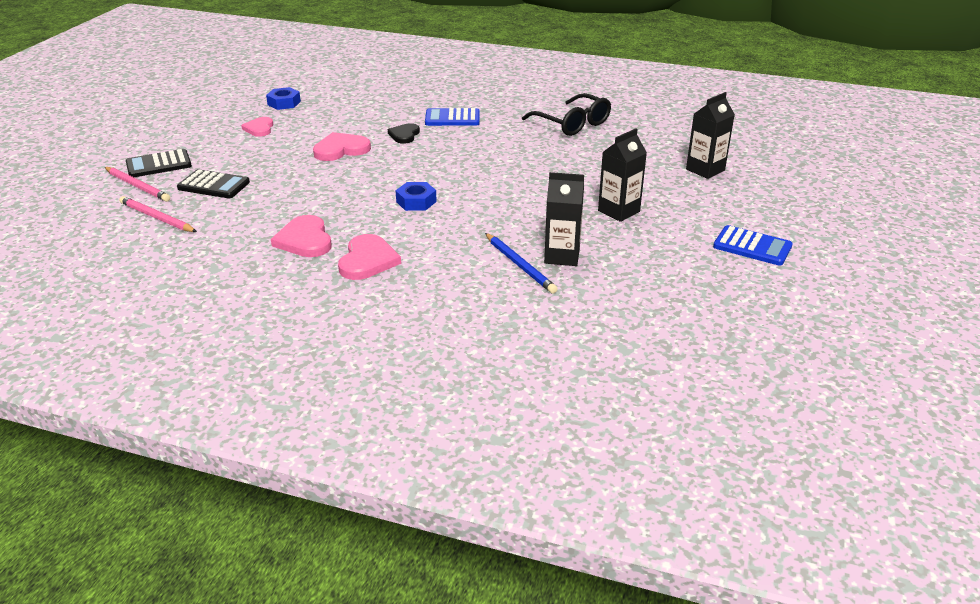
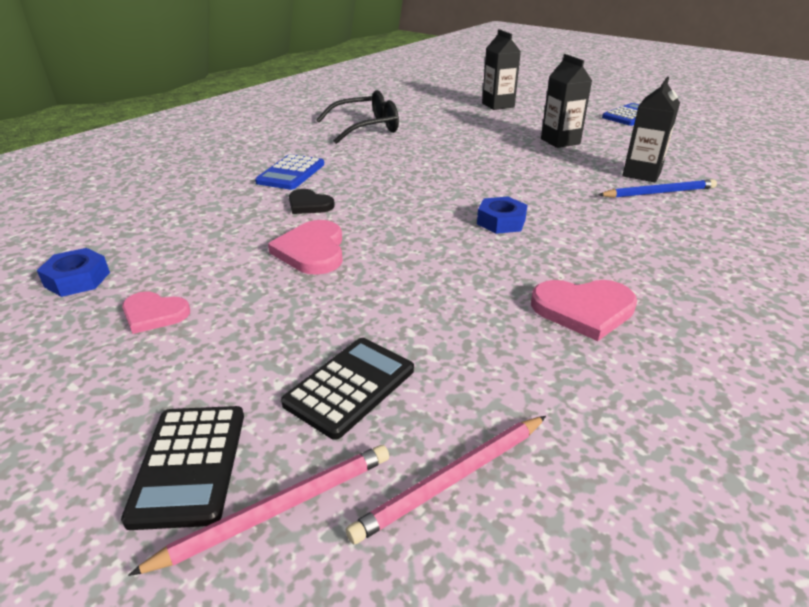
camera: 70 degrees left, 0 degrees up
pink heart [338,234,401,280] -> none

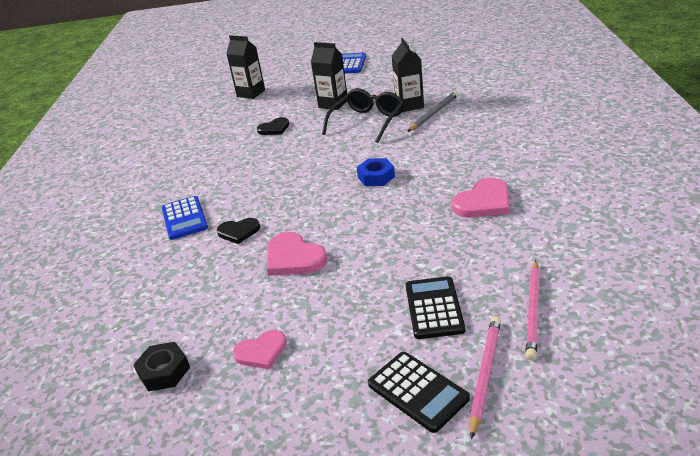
camera: 35 degrees left, 0 degrees up
blue nut [37,248,110,297] -> black nut [133,342,190,392]
black glasses [316,90,399,144] -> black glasses moved to [322,88,404,143]
blue pencil [598,179,717,198] -> grey pencil [407,91,458,132]
none -> black heart [257,117,289,135]

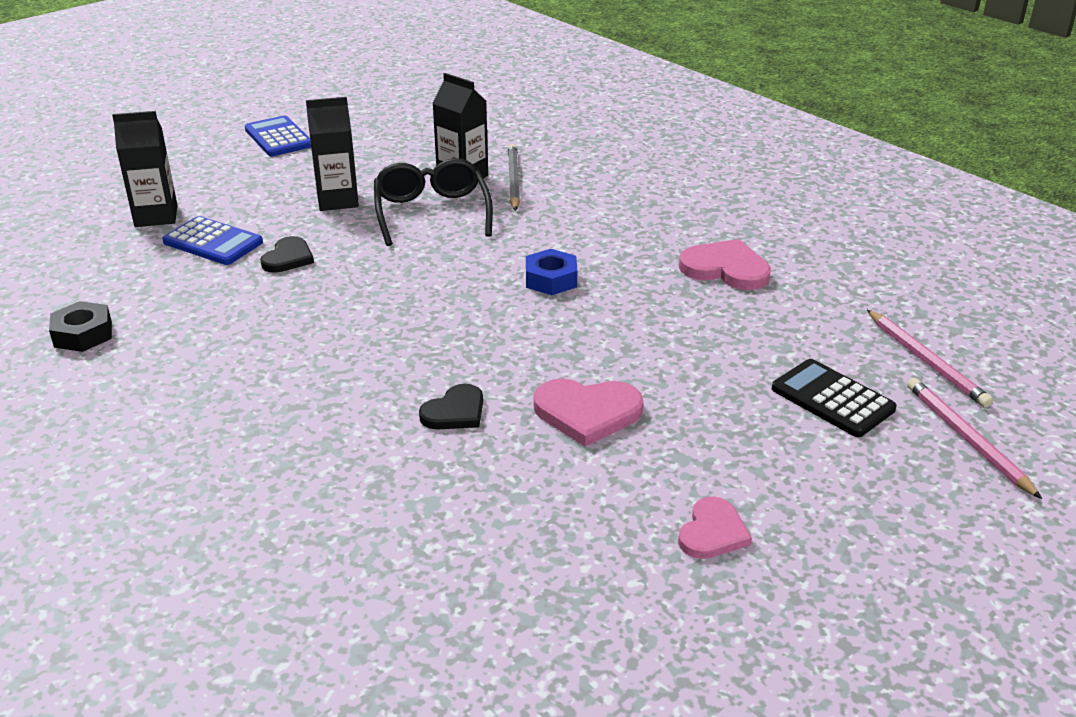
camera: 45 degrees left, 0 degrees up
black nut [133,342,190,392] -> black nut moved to [49,301,112,352]
blue calculator [162,196,208,240] -> blue calculator moved to [162,216,263,265]
black calculator [368,352,470,433] -> none
pink heart [452,178,510,218] -> pink heart turned 75 degrees counterclockwise [679,239,771,290]

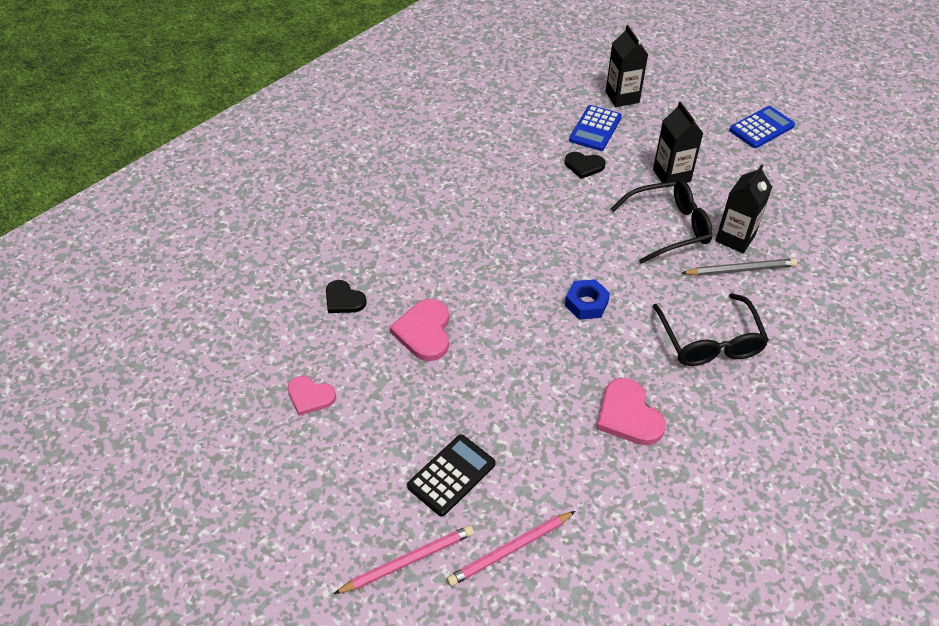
camera: 85 degrees right, 15 degrees up
black nut [49,301,112,352] -> none
black heart [419,384,483,430] -> black heart moved to [326,280,367,313]
pink heart [679,239,771,290] -> pink heart turned 135 degrees clockwise [597,378,666,445]
none -> black glasses [653,293,769,366]

